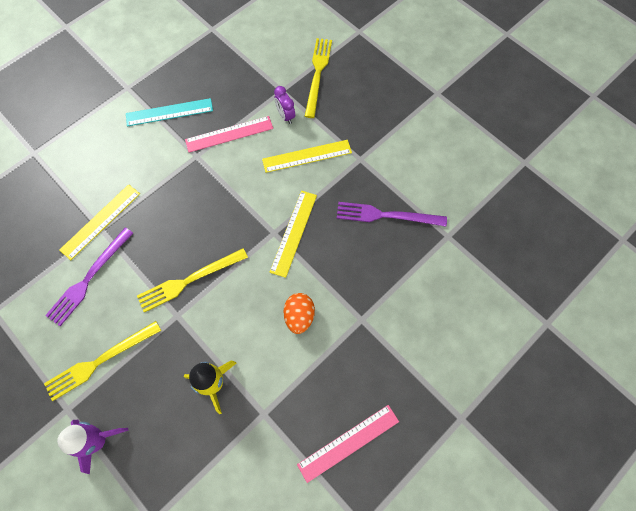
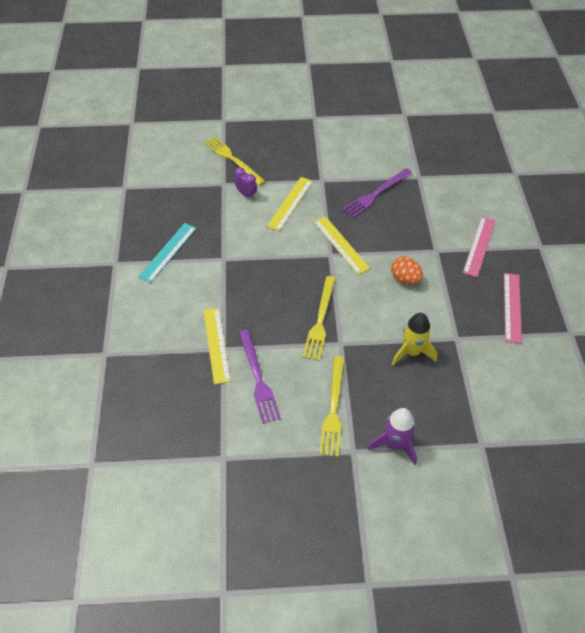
camera: 50 degrees left, 15 degrees down
pink ruler [185,116,273,153] -> pink ruler moved to [463,217,496,277]
purple clock [274,86,295,124] -> purple clock turned 150 degrees counterclockwise [235,167,257,199]

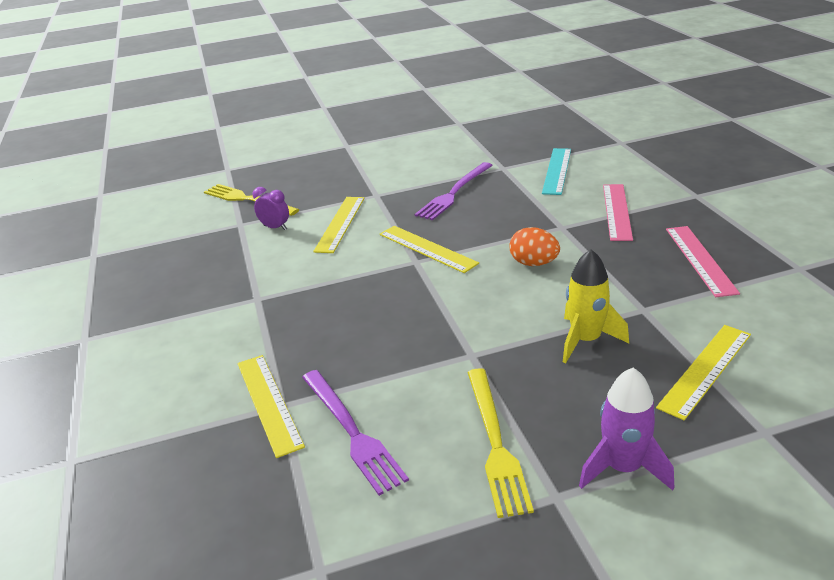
camera: 10 degrees left, 20 degrees down
turquoise ruler [138,223,197,283] -> turquoise ruler moved to [542,148,571,195]
yellow fork [303,276,336,361] -> none
none -> yellow ruler [656,325,751,421]

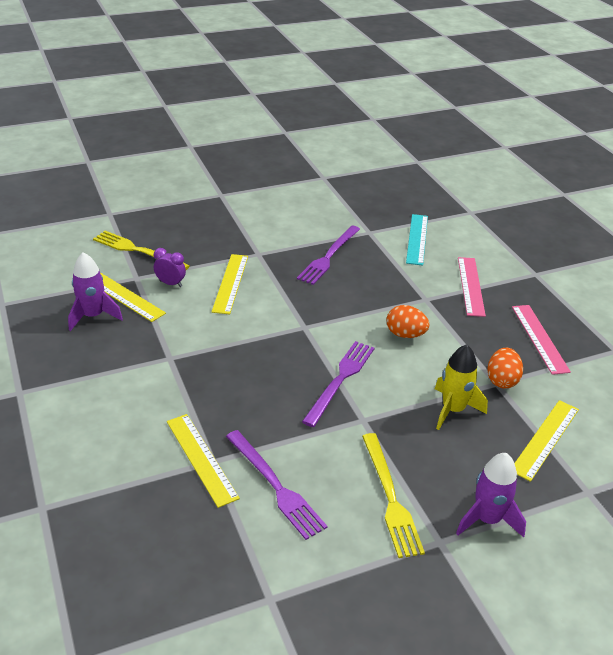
camera: 10 degrees left, 5 degrees up
yellow ruler [380,226,479,273] -> yellow ruler moved to [100,272,166,322]
none -> purple rocket [68,252,123,331]
none -> purple fork [302,341,374,427]
none -> orange egg [487,348,523,389]

